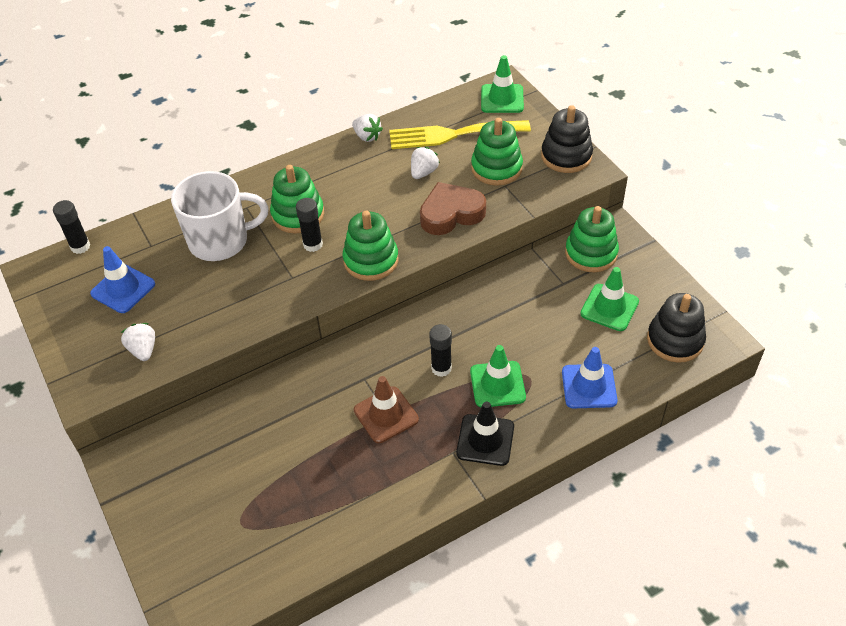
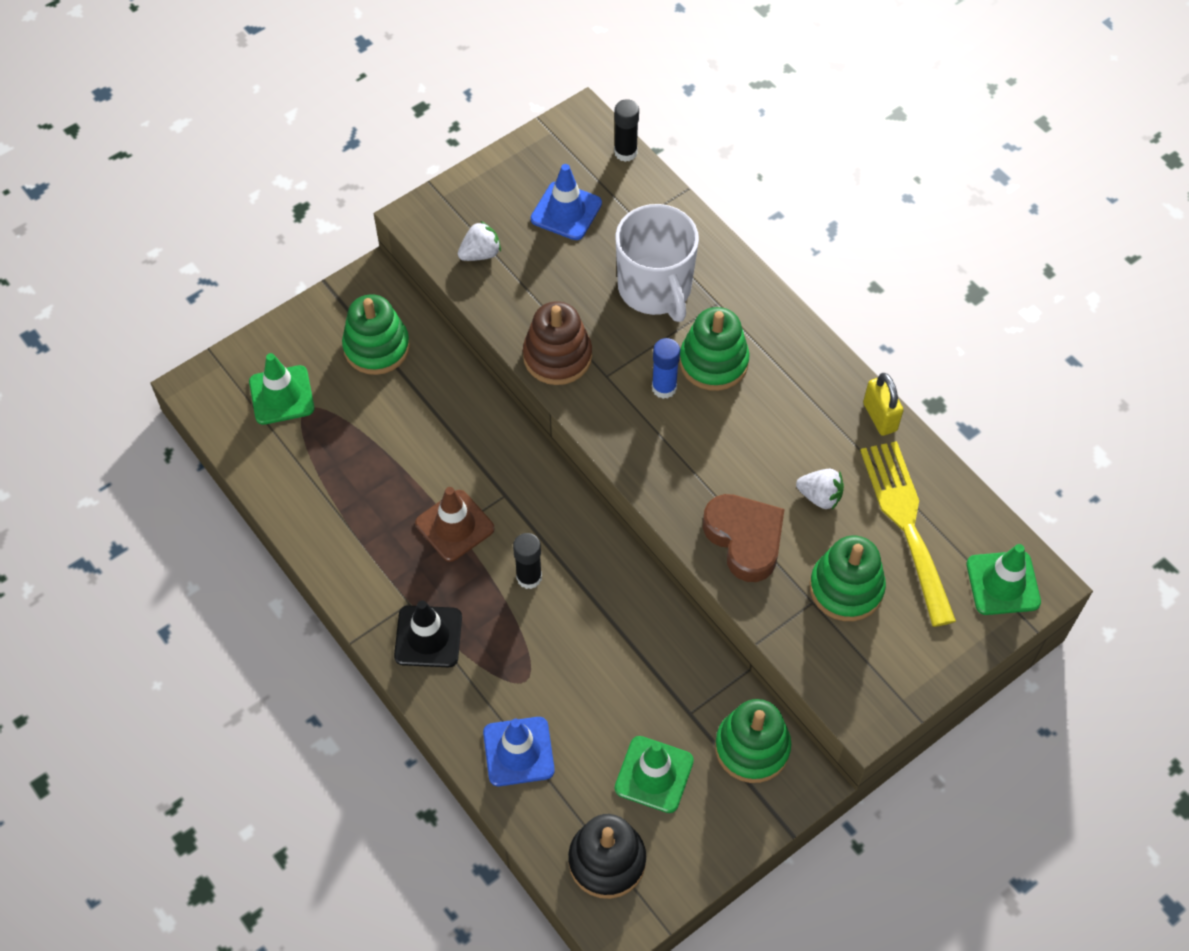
camera: 80 degrees right, 10 degrees up
black glue stick [296,198,323,252] -> blue glue stick [652,338,680,399]
green stacking toy [343,210,398,281] -> green stacking toy moved to [342,294,410,375]
white strawberry [352,114,383,142] -> yellow padlock [863,373,904,436]
green traffic cone [470,345,526,407] -> green traffic cone moved to [249,353,315,425]
black stacking toy [541,105,593,173] -> none
none -> brown stacking toy [523,301,592,385]

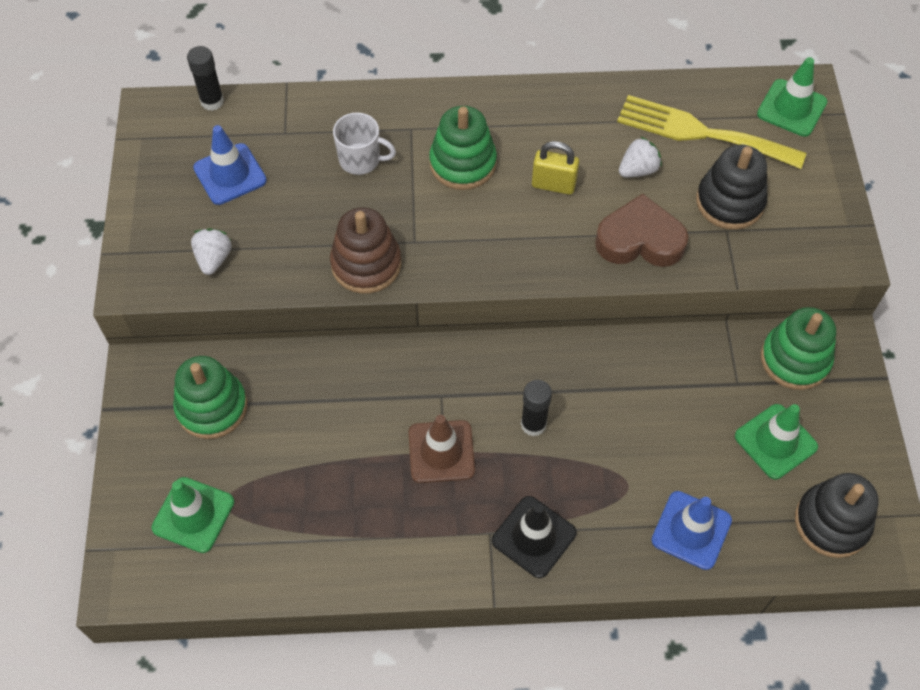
camera: 55 degrees left, 0 degrees up
white mug [615,204,699,322] -> white mug [333,112,396,175], size x0.56
blue glue stick [652,338,680,399] -> none
green stacking toy [810,536,886,621] -> black stacking toy [696,145,768,230]
yellow padlock [863,373,904,436] -> yellow padlock moved to [532,141,579,195]

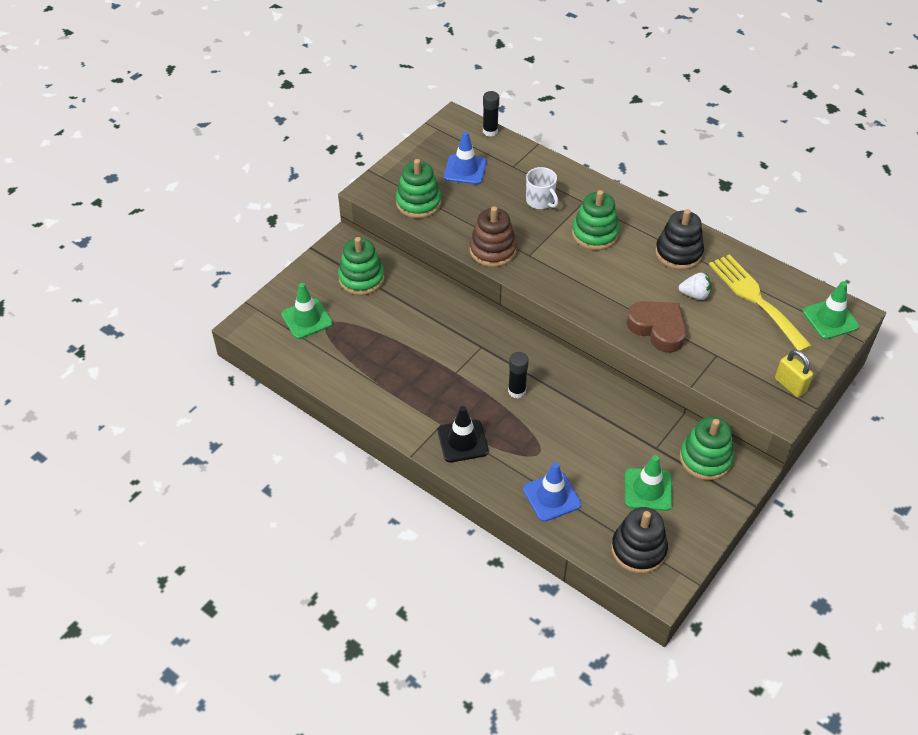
camera: 40 degrees right, 10 degrees down
white strawberry [191,228,232,275] -> green stacking toy [396,159,441,218]
brown traffic cone [408,415,475,483] -> none
yellow padlock [532,141,579,195] -> yellow padlock moved to [775,349,813,397]
black stacking toy [696,145,768,230] -> black stacking toy moved to [655,209,704,270]

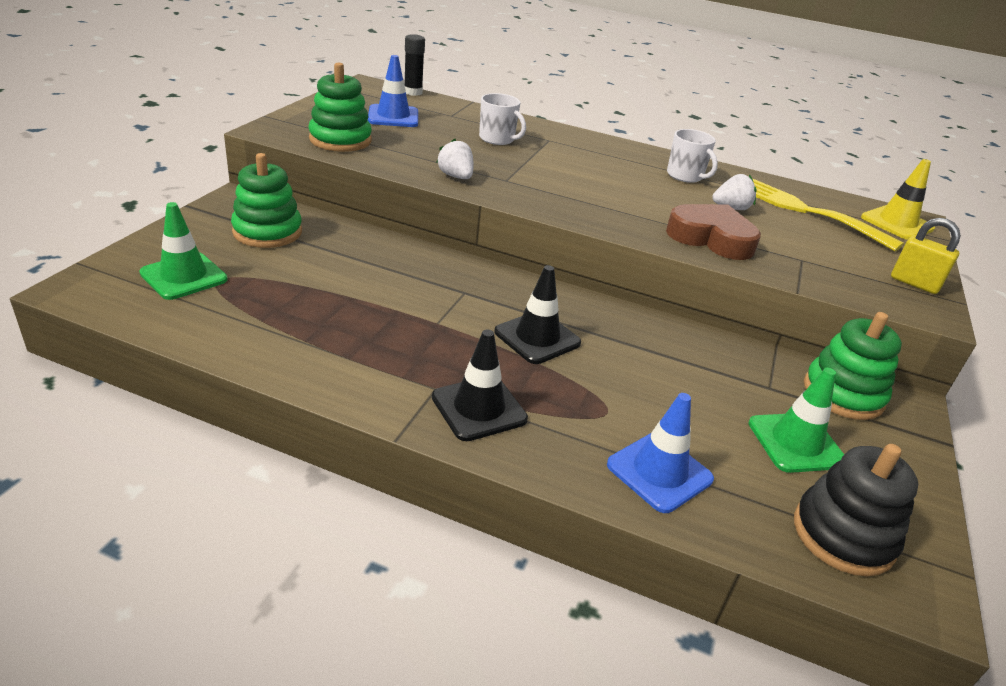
camera: 20 degrees left, 15 degrees down
brown stacking toy [469,206,517,267] -> white strawberry [436,139,474,179]
black glue stick [508,352,529,398] -> black traffic cone [494,265,581,364]
green stacking toy [572,190,619,250] -> none
black stacking toy [655,209,704,270] -> white mug [667,129,718,183]
green traffic cone [803,281,859,339] -> yellow traffic cone [861,159,935,240]

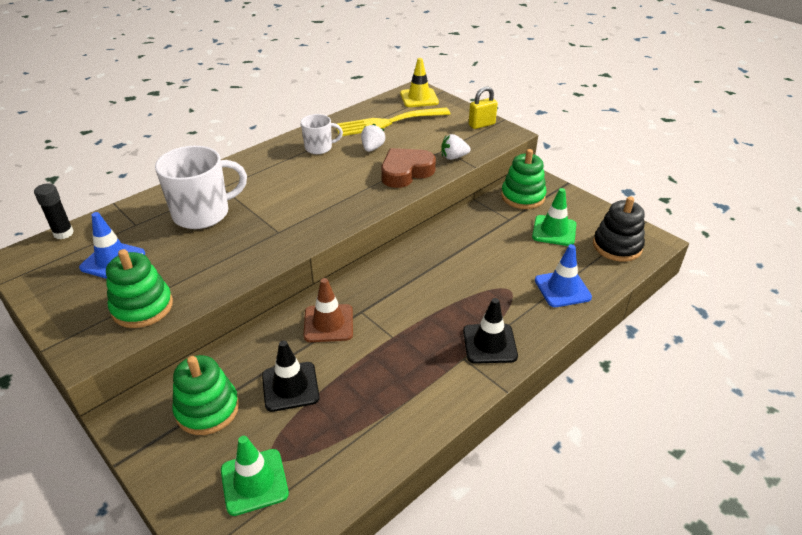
camera: 60 degrees left, 5 degrees up
white strawberry [436,139,474,179] -> white strawberry moved to [441,134,471,160]
white mug [479,93,526,145] -> white mug [155,146,247,229], size x1.78
black traffic cone [494,265,581,364] -> black traffic cone moved to [262,340,320,412]
none -> brown traffic cone [304,278,353,342]

